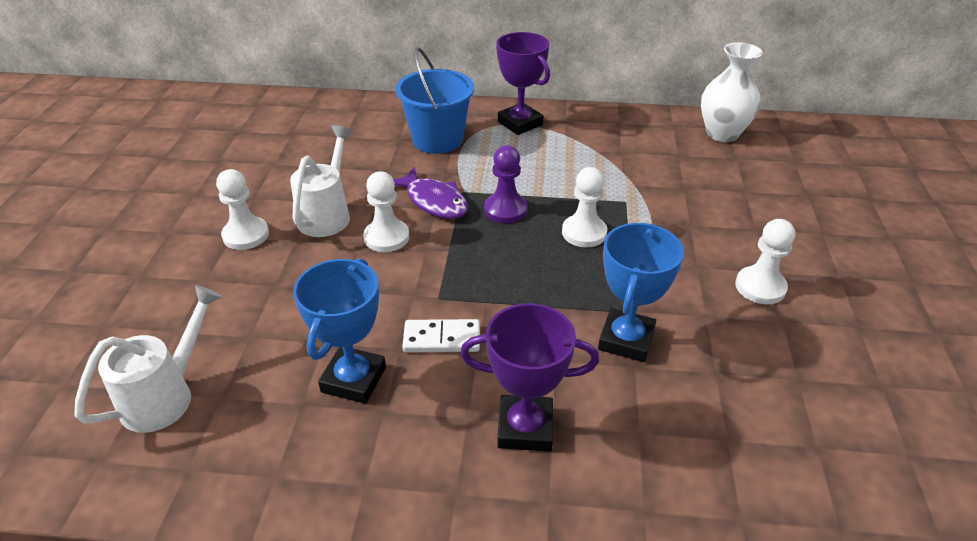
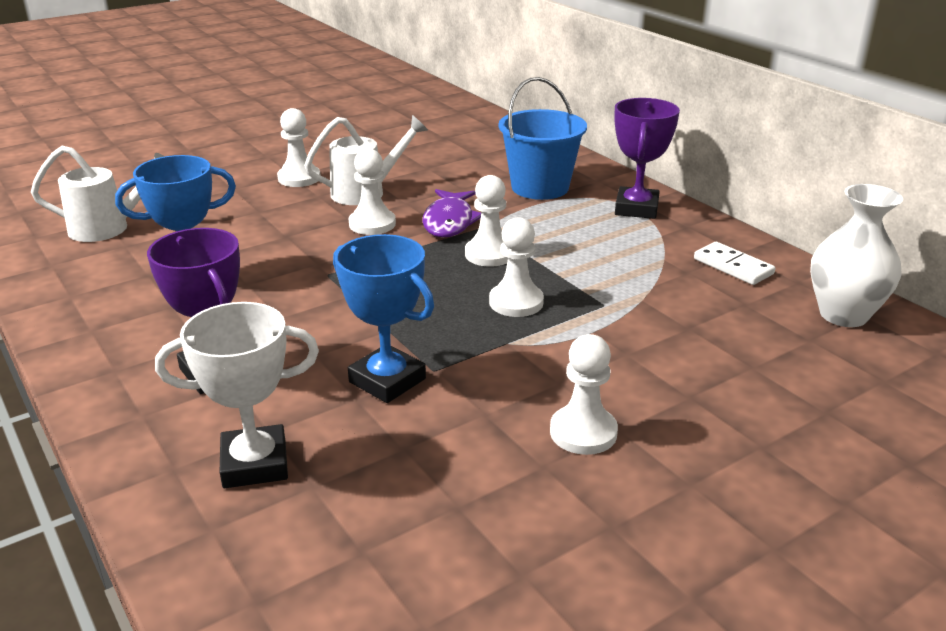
camera: 50 degrees right, 10 degrees down
white domino [402,319,480,352] -> white domino moved to [694,242,776,285]
purple pawn [484,145,527,223] -> white pawn [465,175,508,267]
blue trophy [598,223,684,362] -> blue trophy turned 60 degrees clockwise [333,234,434,403]
none -> white trophy [155,302,319,488]

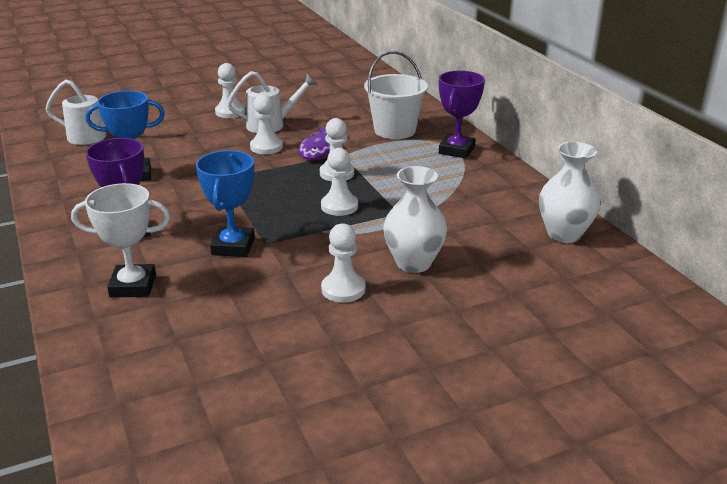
camera: 10 degrees right, 0 degrees up
blue trophy [333,234,434,403] -> blue trophy turned 45 degrees clockwise [196,150,255,257]
blue bucket [498,77,587,200] -> white bucket [364,51,428,139]
white domino [694,242,776,285] -> none
none -> white vase [383,166,447,273]

